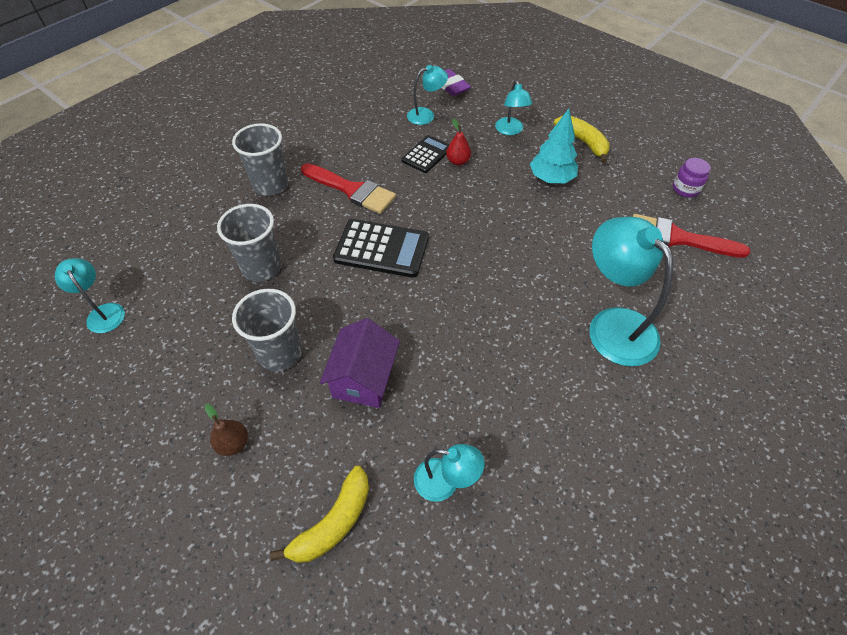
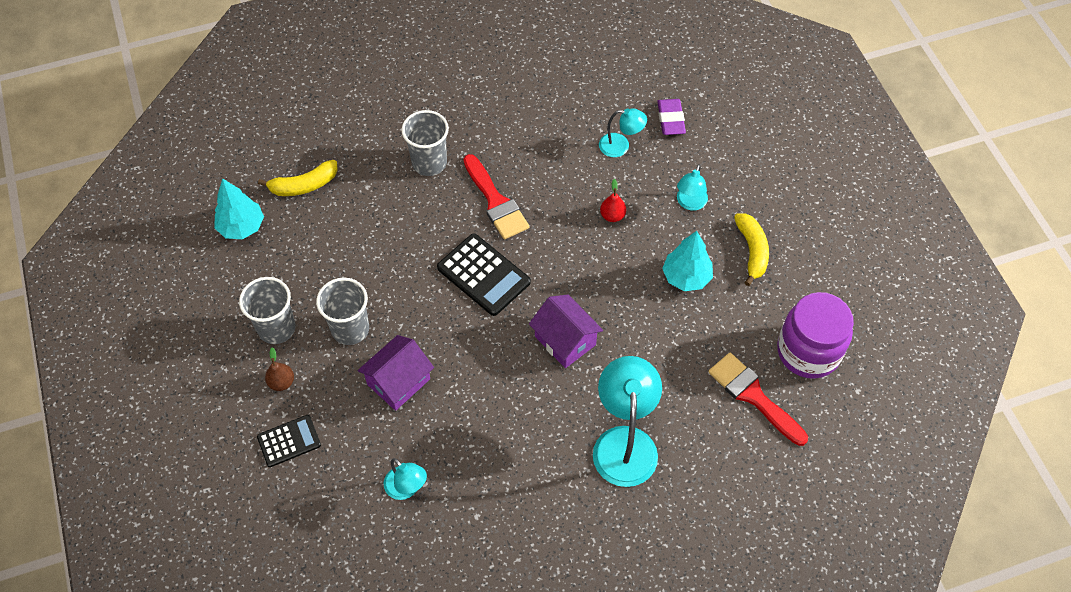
camera: 30 degrees right, 5 degrees up
turquoise lamp [55,258,125,333] -> turquoise tree [214,178,264,239]
grey cup [217,204,281,282] -> grey cup moved to [239,277,296,344]
yellow banana [270,466,369,563] -> yellow banana moved to [258,160,338,196]
black calculator [401,135,450,173] -> black calculator moved to [257,415,321,467]
purple jar [673,158,711,197] -> purple jar [777,292,854,379], size x2.19
none -> purple house [529,295,603,368]

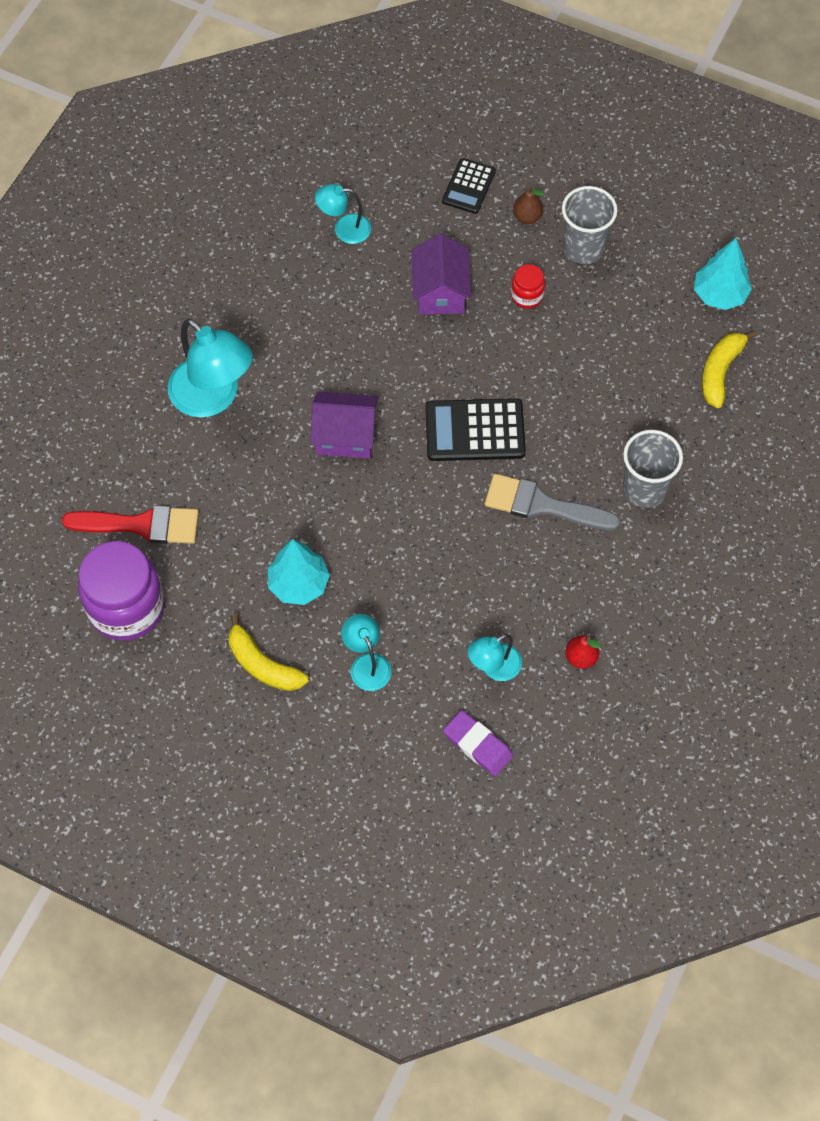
camera: 135 degrees right, 5 degrees up
grey cup [316,278,369,345] -> red jar [511,264,545,309]
red brush [463,154,529,239] -> grey brush [485,474,620,530]
red pear [600,179,626,222] -> red pear moved to [565,635,601,669]

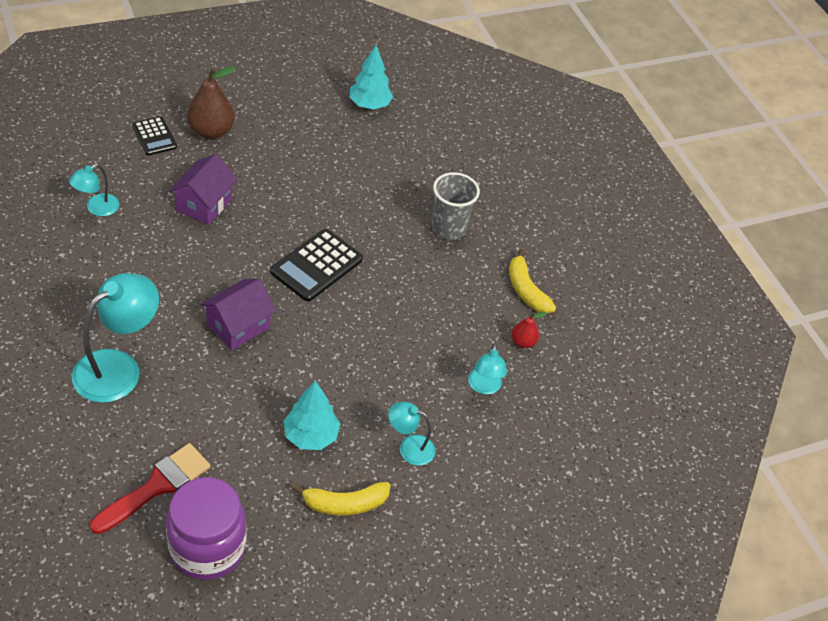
camera: 55 degrees left, 15 degrees down
turquoise lamp [168,318,253,418] -> turquoise lamp turned 45 degrees counterclockwise [72,273,159,403]
purple house [411,234,471,314] -> purple house turned 75 degrees clockwise [169,154,238,225]
purple eraser [443,710,513,776] -> none
grey brush [485,474,620,530] -> none
red jar [511,264,545,309] -> none
brown pear [513,186,544,224] -> brown pear [187,66,235,139], size x1.91
grey cup [562,186,618,264] -> none
yellow banana [702,330,757,408] -> yellow banana moved to [509,249,556,313]

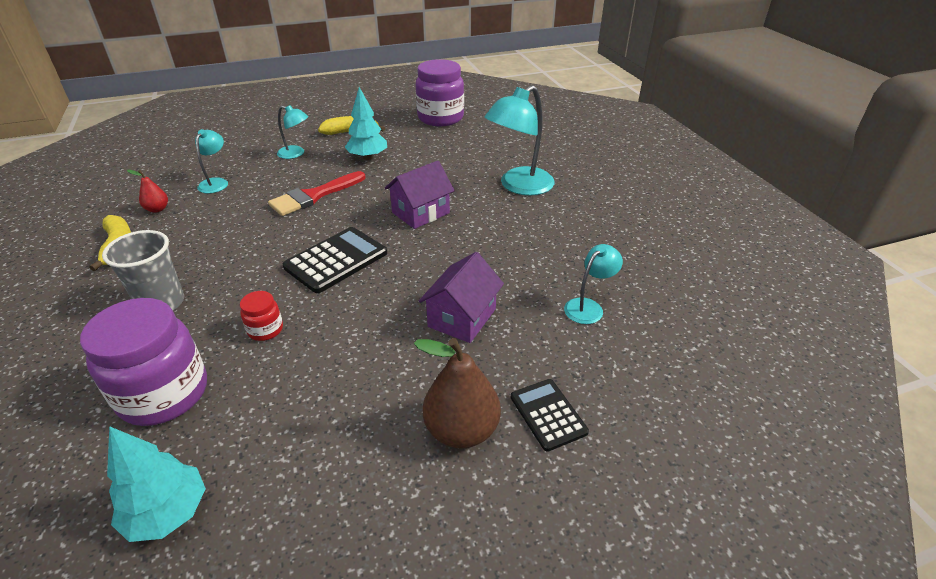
camera: 170 degrees left, 10 degrees down
red brush [90,443,210,534] -> red brush moved to [268,171,365,216]
none -> purple jar [80,298,207,426]
none -> red jar [240,291,283,341]

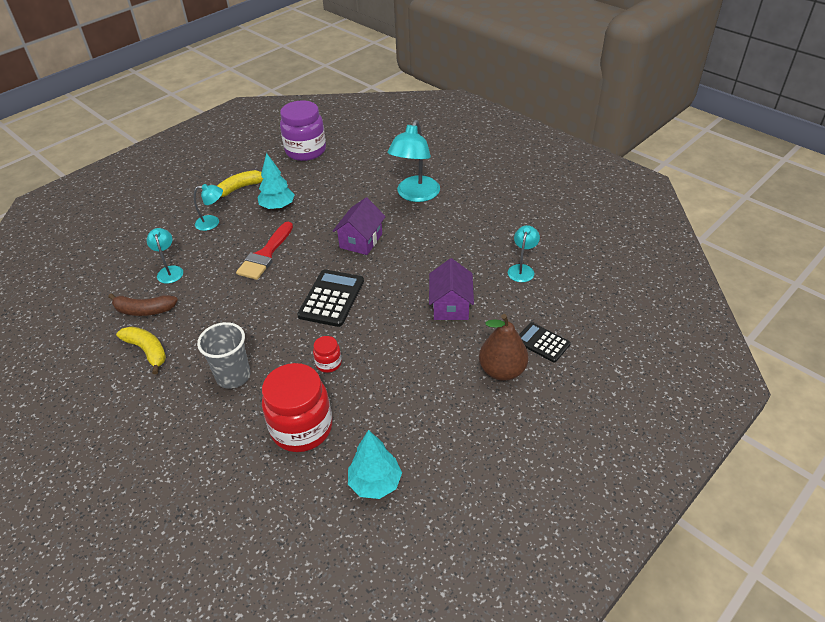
camera: 25 degrees left, 5 degrees up
purple jar [80,298,207,426] -> red jar [262,363,332,452]
red pear [127,170,168,213] -> brown banana [108,294,178,316]

